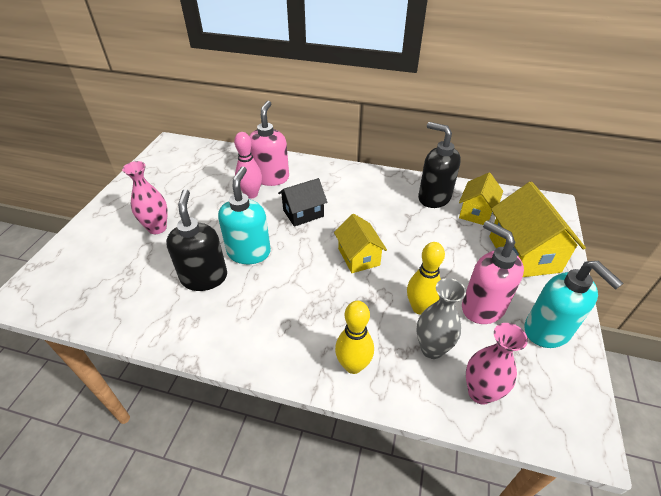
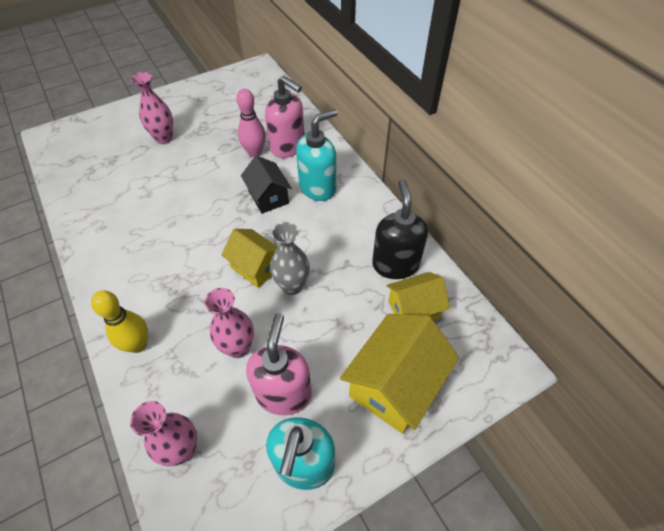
camera: 45 degrees right, 10 degrees up
black soap dispenser [166,189,227,291] -> none
turquoise soap dispenser [218,167,271,264] -> turquoise soap dispenser moved to [296,109,338,201]
pink soap dispenser [249,101,289,186] -> pink soap dispenser turned 75 degrees clockwise [265,76,305,158]
black house [278,178,327,227] -> black house turned 45 degrees clockwise [241,155,292,214]
yellow house [334,214,387,273] -> yellow house turned 75 degrees counterclockwise [221,229,278,288]
yellow bowling pin [407,242,445,315] -> pink vase [205,288,254,358]
grey vase [416,278,466,359] -> grey vase moved to [270,222,310,295]

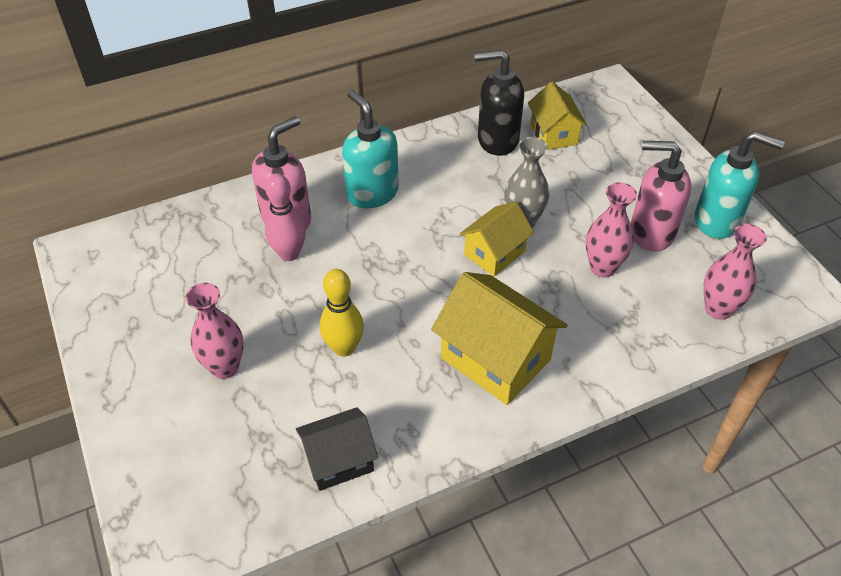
camera: 85 degrees left, 5 degrees down
yellow bowling pin [91,290,148,353] -> yellow bowling pin moved to [320,269,364,357]
black house [241,155,292,214] -> black house moved to [296,407,378,491]
yellow house [340,314,459,434] -> yellow house moved to [431,272,568,405]

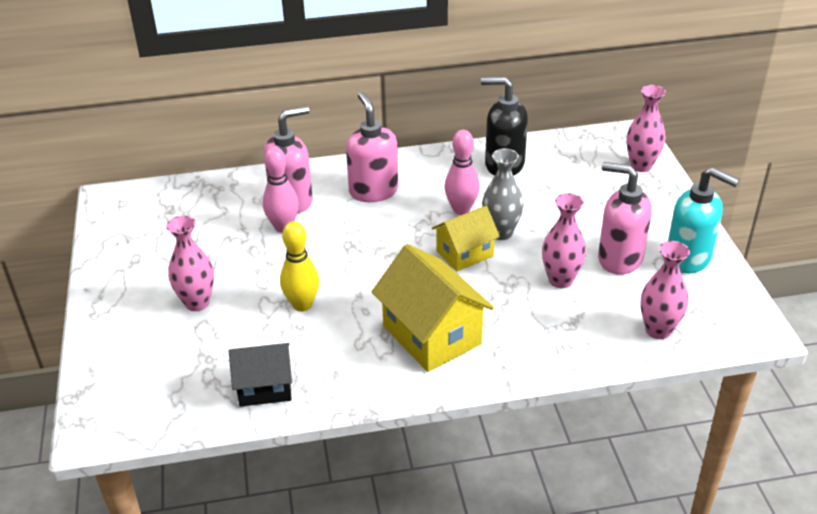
camera: 15 degrees right, 10 degrees down
turquoise soap dispenser [342,90,399,208] -> pink soap dispenser [346,92,399,202]
yellow house [528,82,587,150] -> none
none -> pink bowling pin [444,130,480,215]
none -> pink vase [626,85,666,172]

